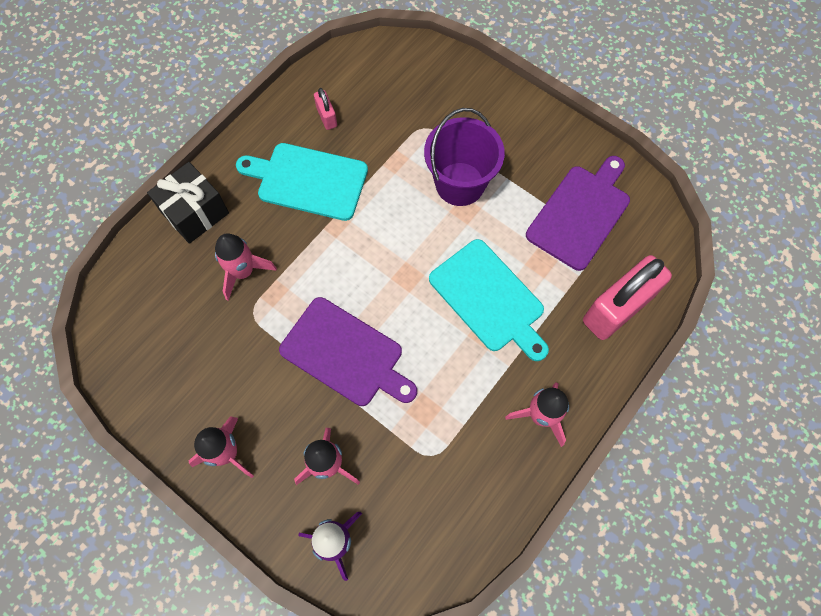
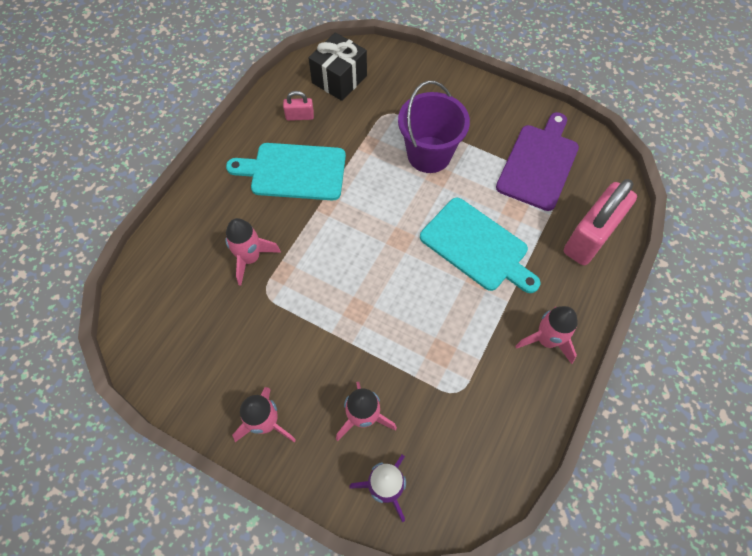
camera: 10 degrees left, 5 degrees down
black gift [147,162,229,244] -> black gift moved to [308,32,367,101]
purple cutting board [279,297,417,406] -> none
pink padlock [314,88,337,130] -> pink padlock turned 60 degrees counterclockwise [283,91,314,121]

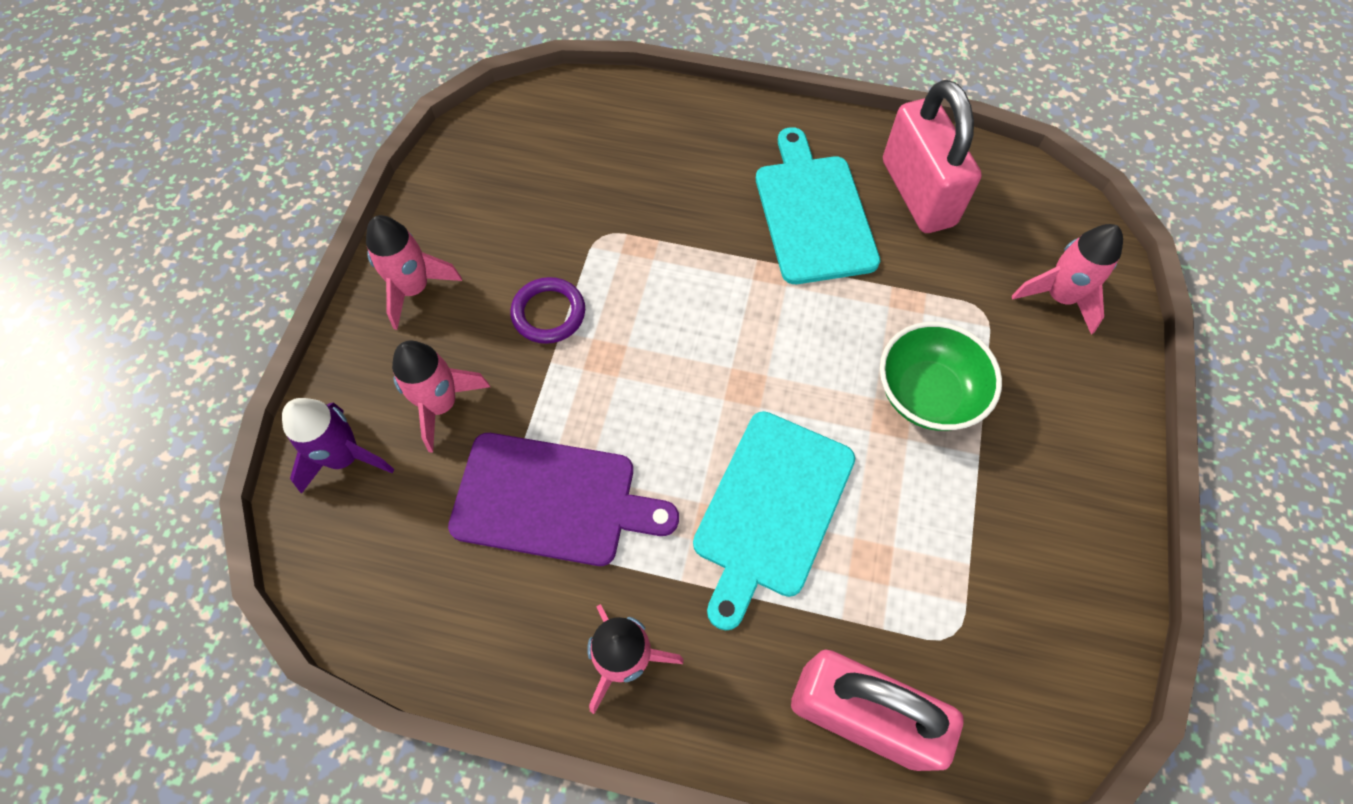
camera: 75 degrees right, 0 degrees up
pink rocket [225,218,281,286] -> pink rocket moved to [1012,224,1123,334]
pink padlock [283,91,314,121] -> pink padlock [883,80,982,233], size x2.24
black gift [308,32,367,101] -> none
purple bucket [398,81,470,173] -> green bowl [880,322,1002,431]
purple cutting board [496,112,579,211] -> purple cutting board moved to [448,433,679,566]
none -> purple ring [510,277,585,344]

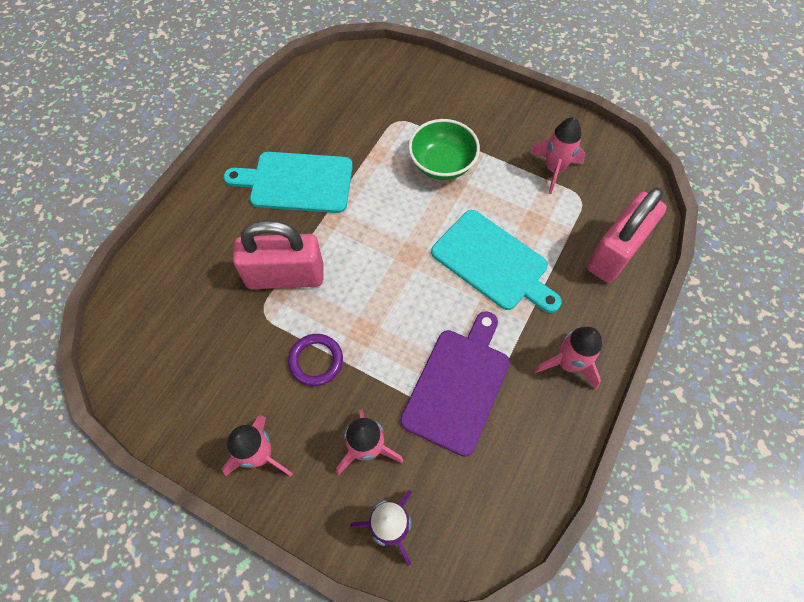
camera: 75 degrees left, 0 degrees up
pink padlock [883,80,982,233] -> pink padlock moved to [233,220,324,289]
pink rocket [1012,224,1123,334] -> pink rocket moved to [530,117,586,194]

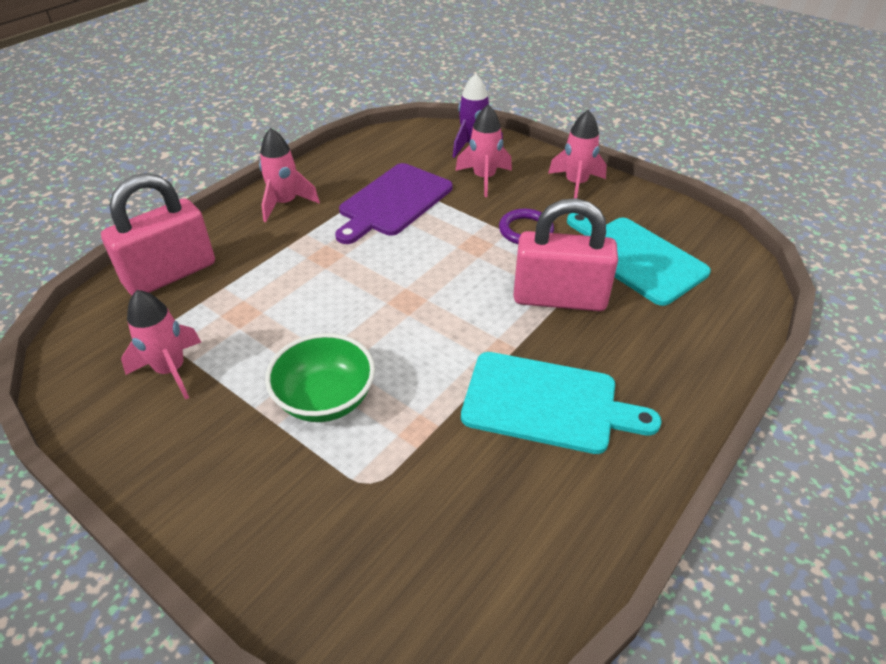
camera: 170 degrees left, 20 degrees down
turquoise cutting board [431,210,562,313] -> turquoise cutting board moved to [567,213,711,306]

